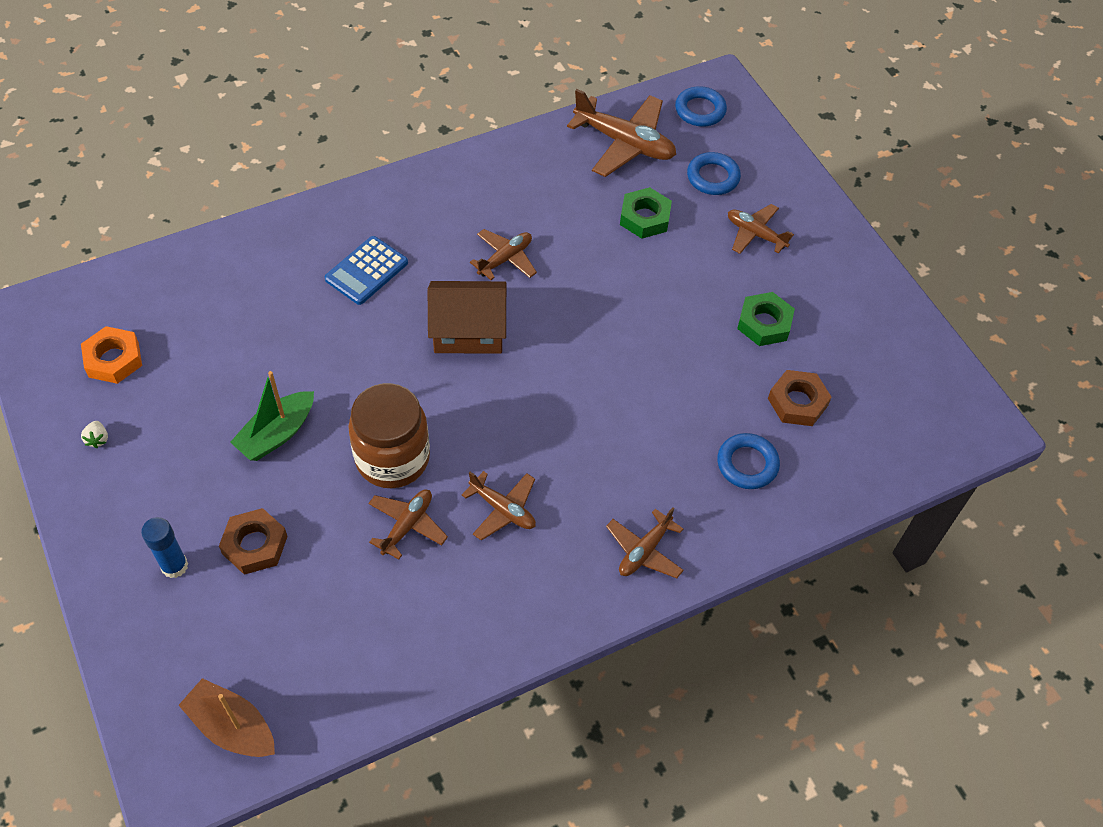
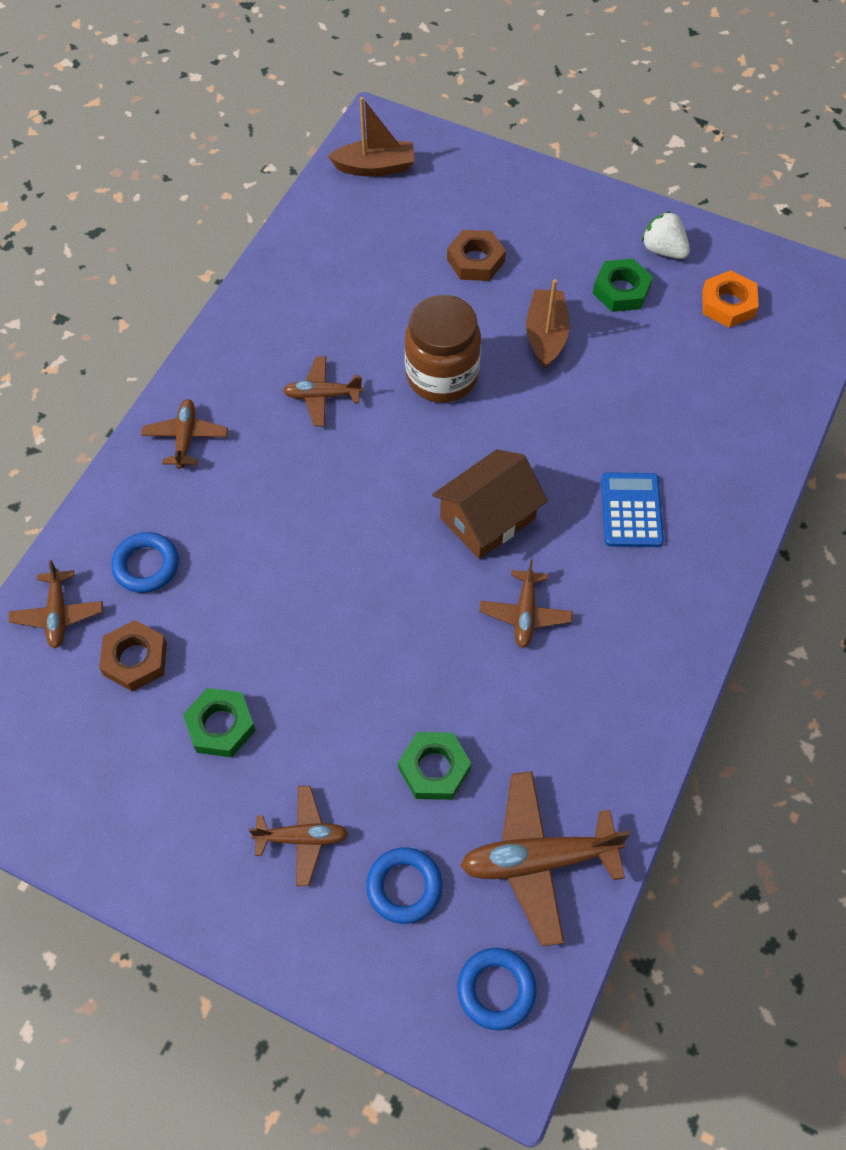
camera: 145 degrees right, 5 degrees up
white strawberry [81,421,108,448] -> white strawberry [642,211,690,259], size x1.82
blue glue stick [141,517,188,578] -> none
green boat [230,371,314,461] -> brown boat [526,279,570,369]
brown plane [368,490,448,560] -> brown plane moved to [9,560,103,648]
none -> green nut [593,259,653,312]

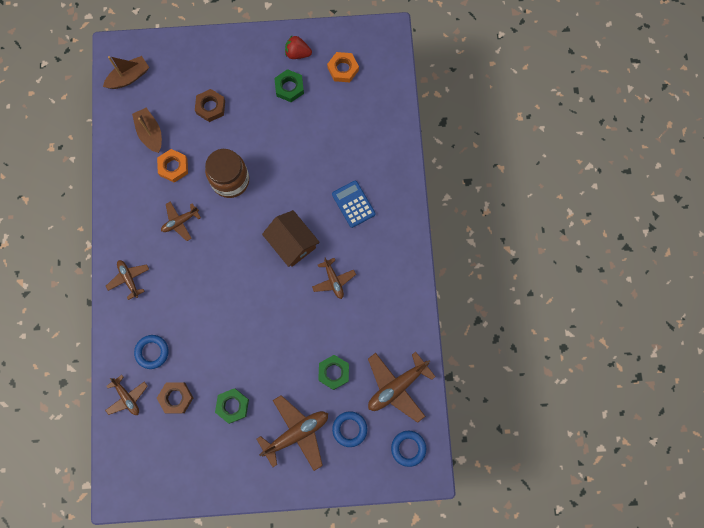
camera: 30 degrees left, 15 degrees up
brown plane [249,786,348,886] -> brown plane [257,395,328,471], size x1.70
brown house [432,449,548,559] -> brown house turned 60 degrees counterclockwise [262,210,320,267]
brown boat [526,279,570,369] -> brown boat moved to [132,108,162,153]
white strawberry [642,211,690,259] -> red strawberry [285,35,312,59]
none -> orange nut [157,149,188,183]

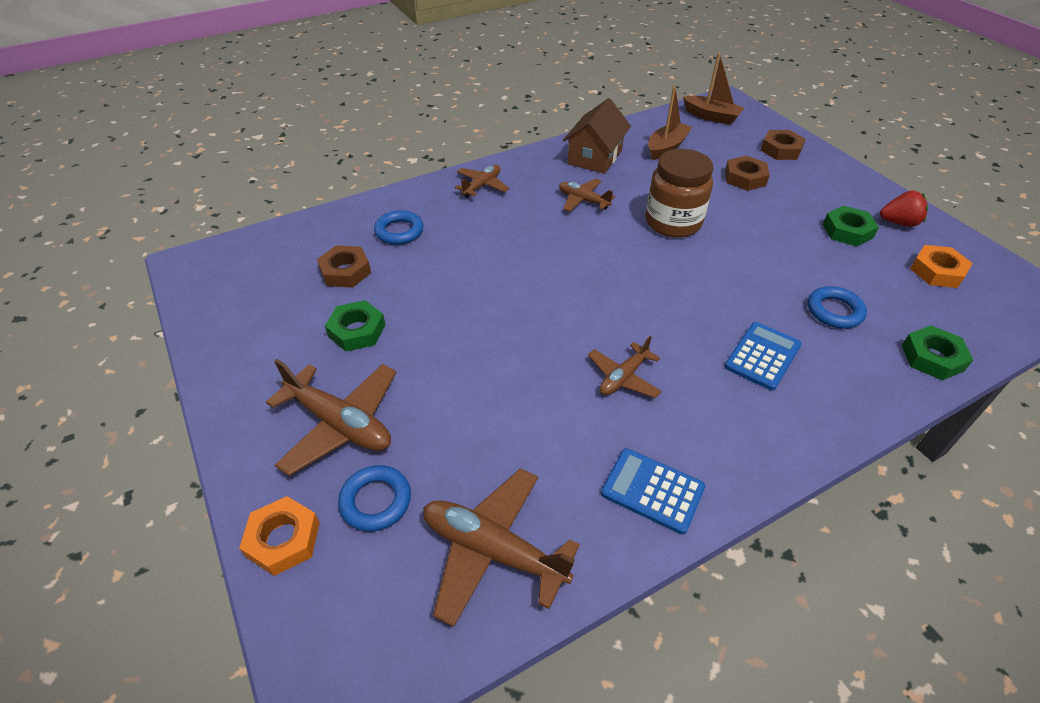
camera: 65 degrees right, 30 degrees down
brown plane [105,375,148,415] -> none
orange nut [157,149,188,183] -> orange nut moved to [239,496,320,576]
brown house [262,210,320,267] -> brown house moved to [563,98,631,174]
red strawberry [285,35,312,59] -> red strawberry turned 105 degrees clockwise [880,190,928,227]
green nut [318,355,349,390] -> green nut moved to [902,325,973,381]
blue ring [391,431,426,467] -> blue ring moved to [808,286,867,329]
none -> blue calculator [601,448,705,534]
none -> brown nut [761,130,806,160]

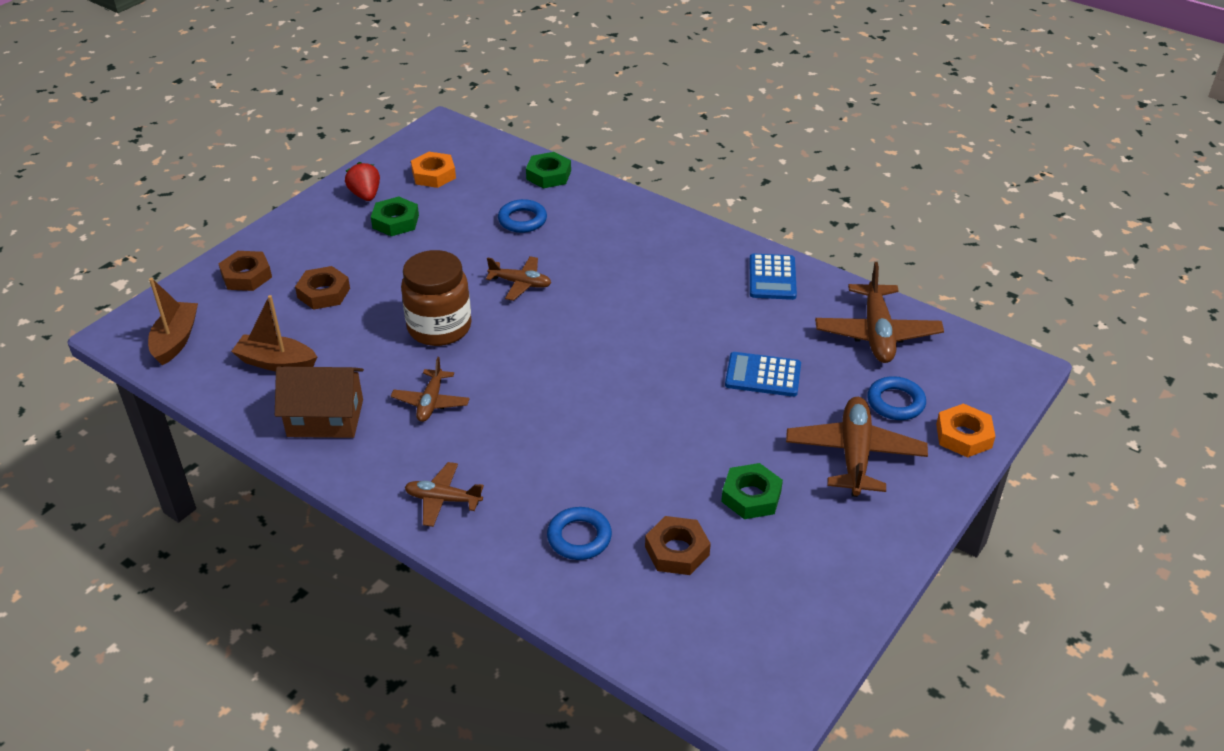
camera: 115 degrees left, 5 degrees down
brown plane [588,336,662,398] -> brown plane moved to [486,256,551,301]
blue calculator [724,322,802,391] -> blue calculator moved to [725,352,801,397]

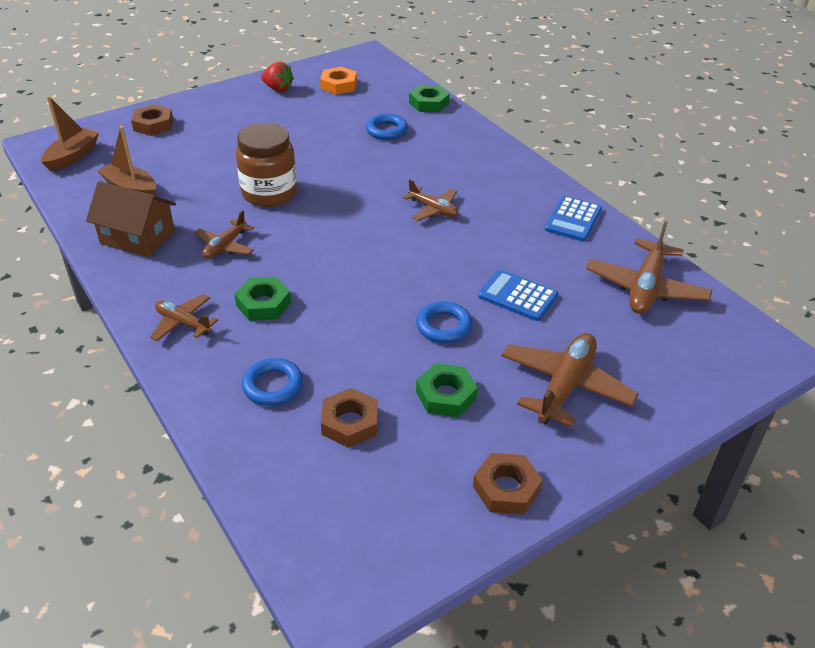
camera: 20 degrees right, 0 degrees up
brown nut [295,266,350,310] -> brown nut moved to [473,453,543,514]
red strawberry [345,162,380,201] -> red strawberry turned 120 degrees clockwise [261,62,294,92]
green nut [371,196,419,236] -> green nut moved to [234,277,291,321]
brown plane [486,256,551,301] -> brown plane moved to [403,179,459,221]
blue ring [867,376,926,420] -> blue ring moved to [416,301,473,343]
orange nut [936,404,996,458] -> none

